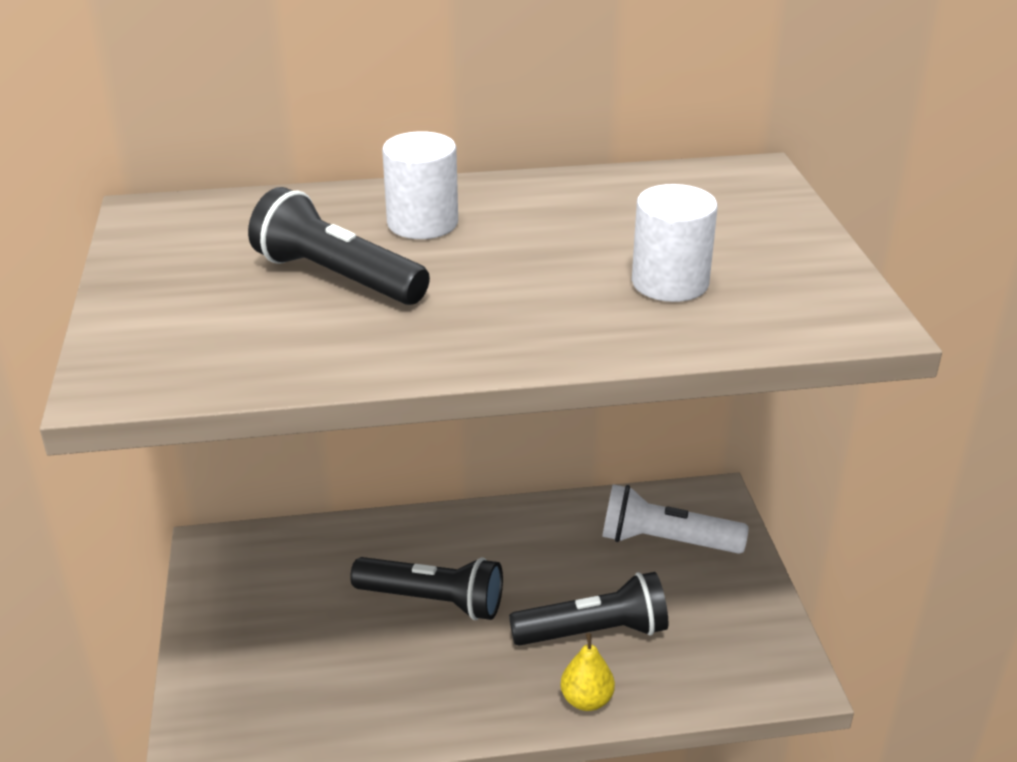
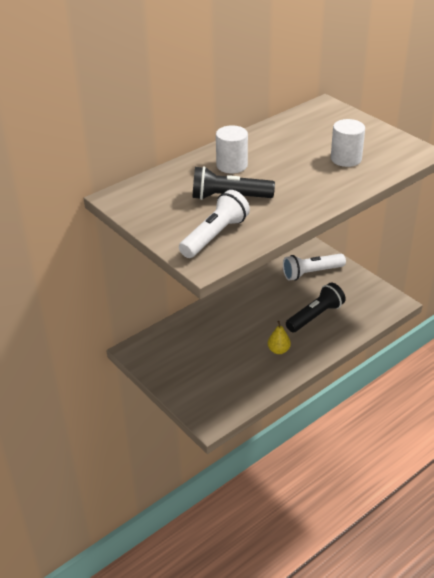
camera: 30 degrees left, 5 degrees up
black flashlight [350,557,503,620] -> none
yellow pear [560,633,615,711] -> yellow pear moved to [268,321,291,354]
none -> white flashlight [179,190,250,258]

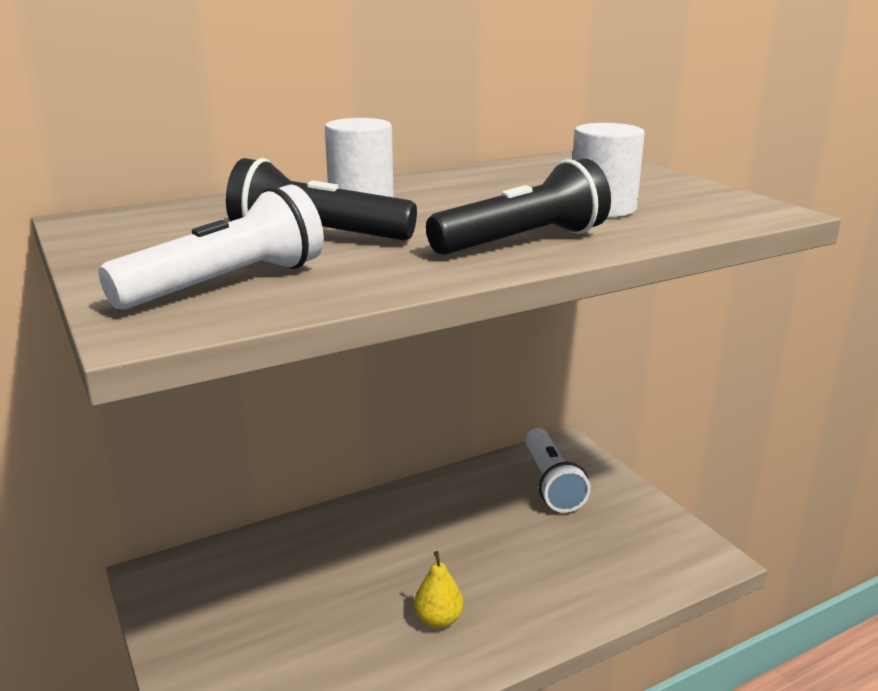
camera: 10 degrees right, 15 degrees down
white flashlight [283,254,346,281] -> white flashlight turned 90 degrees counterclockwise [525,428,591,513]
black flashlight [286,283,346,332] -> black flashlight moved to [426,158,611,255]

